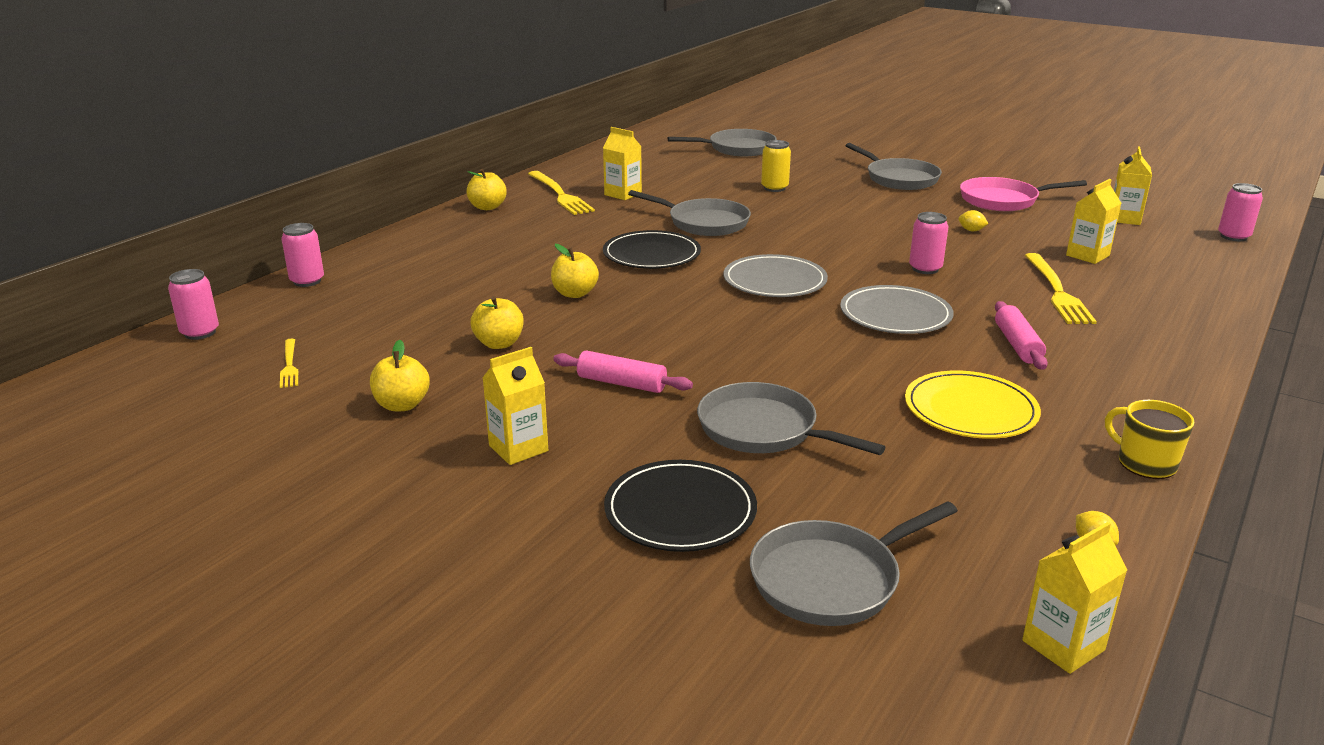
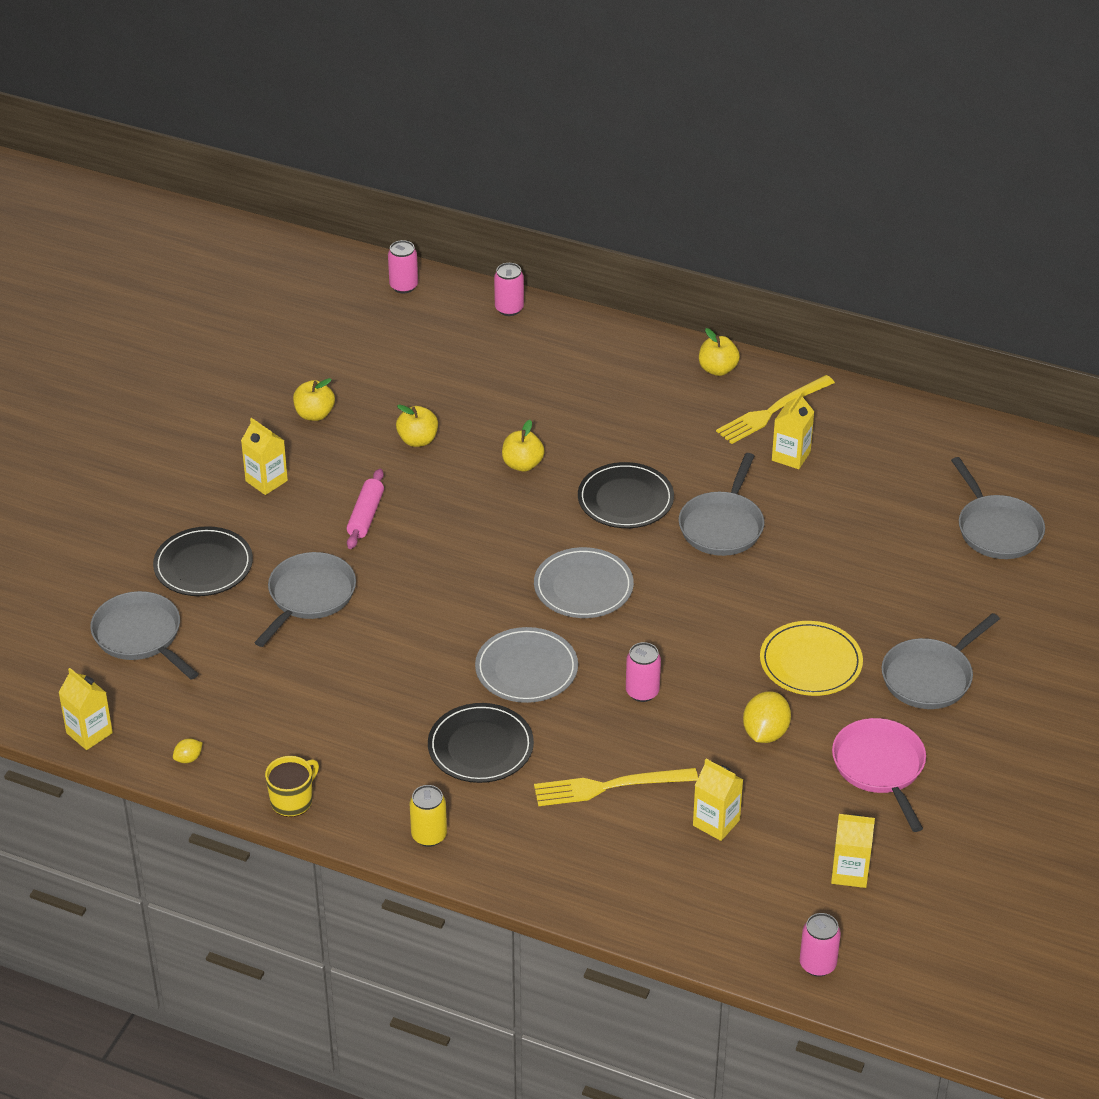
camera: 80 degrees right, 15 degrees up
yellow fork [280,339,298,388] -> none
yellow can [761,140,791,192] -> yellow can moved to [410,785,447,847]
yellow plate [905,371,1041,439] -> yellow plate moved to [760,621,863,696]
yellow lemon [959,210,989,231] -> yellow lemon [743,691,791,743], size x1.99
pink rolling pin [995,301,1048,370] -> black plate [428,703,534,783]

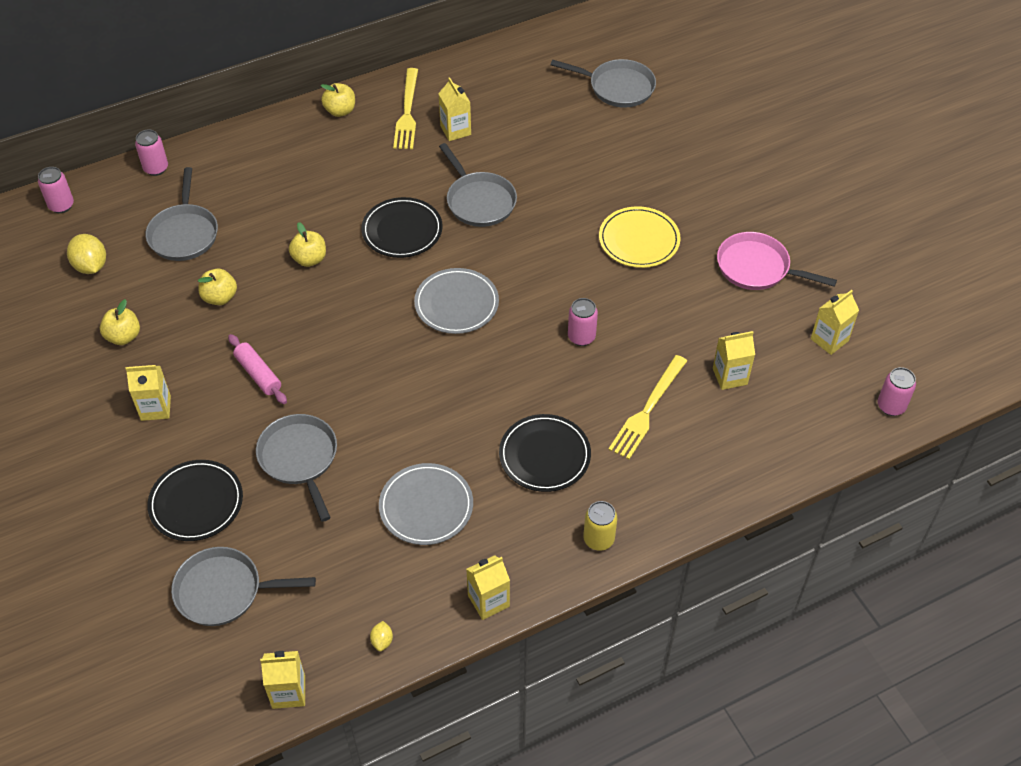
camera: 50 degrees left, 10 degrees up
yellow mug [265,756,319,817] -> yellow carton [466,555,510,620]
grey plate [475,627,578,703] -> grey plate moved to [379,463,473,545]
yellow lemon [743,691,791,743] -> yellow lemon moved to [67,234,106,274]
grey pan [881,613,1000,709] -> grey pan moved to [145,167,218,261]

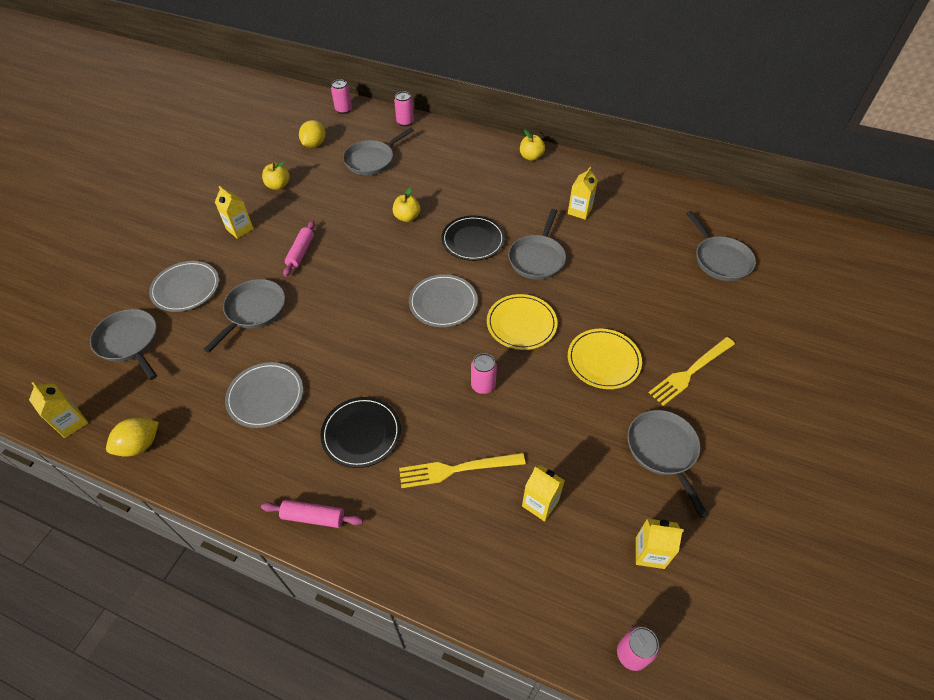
camera: 50 degrees right, 0 degrees up
black plate [147,460,243,541] -> grey plate [149,261,219,312]
yellow apple [198,269,237,305] -> none
yellow lemon [370,621,393,651] -> yellow lemon [106,418,159,457], size x1.99
yellow fork [393,68,418,149] -> yellow fork moved to [649,337,735,406]
yellow carton [466,555,510,620] -> none
yellow can [583,501,617,551] -> pink rolling pin [261,500,363,528]
pink pan [717,232,837,290] -> grey pan [627,410,708,518]
none -> yellow plate [487,294,558,350]

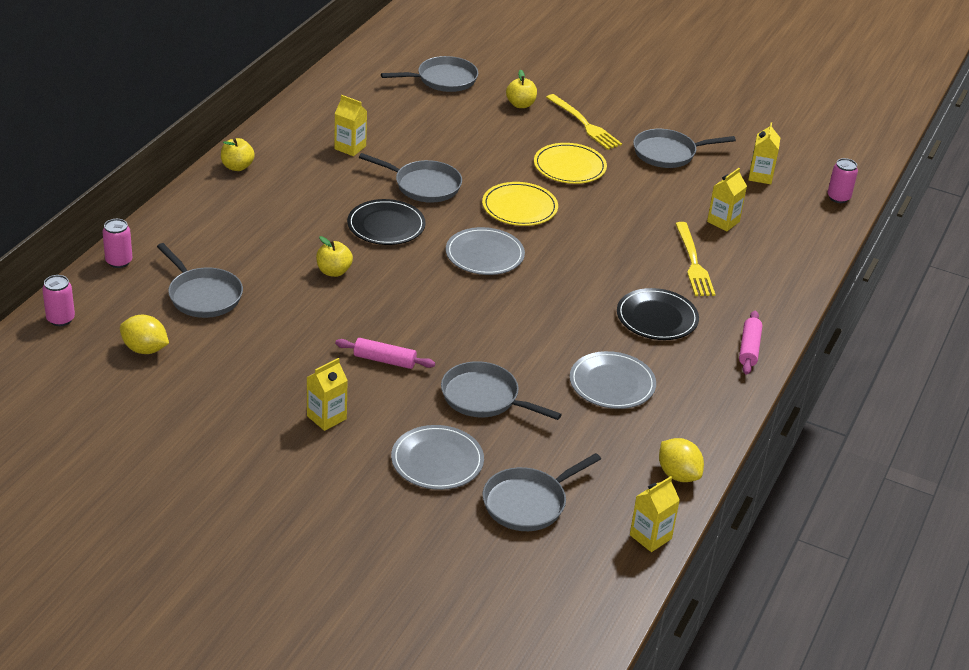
camera: 90 degrees left, 15 degrees down
yellow apple [262,161,290,190] -> yellow apple moved to [506,70,537,108]
pink can [471,353,497,394] -> none

